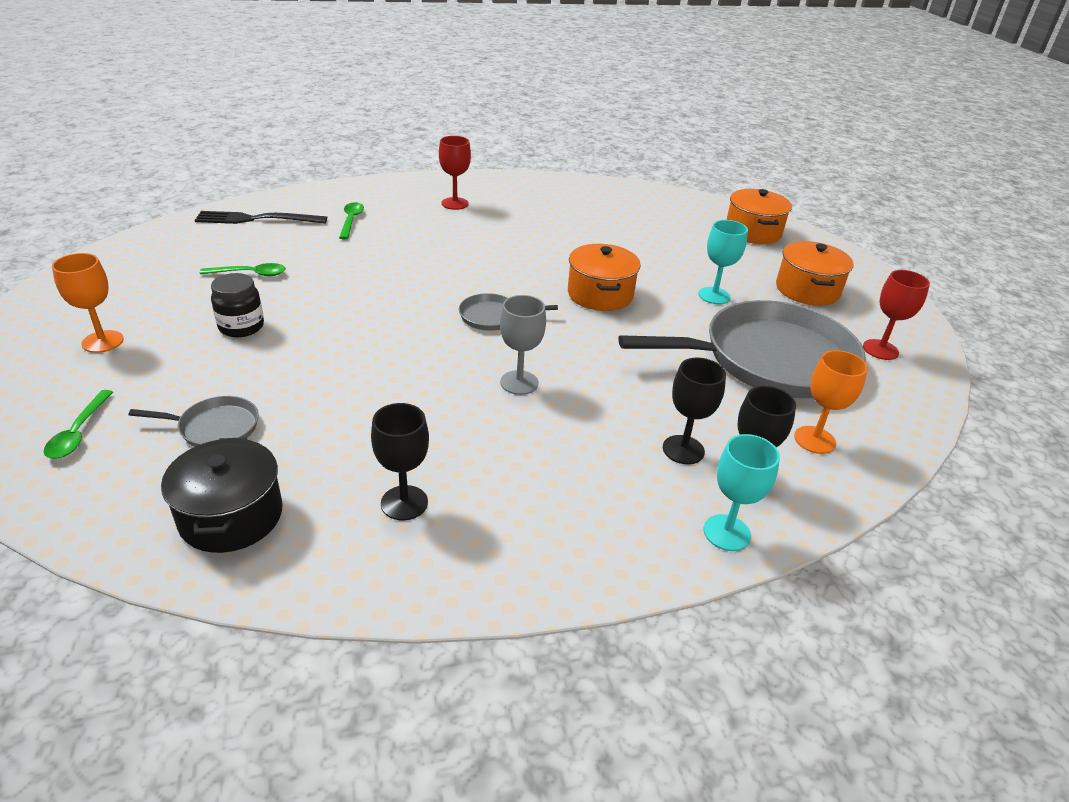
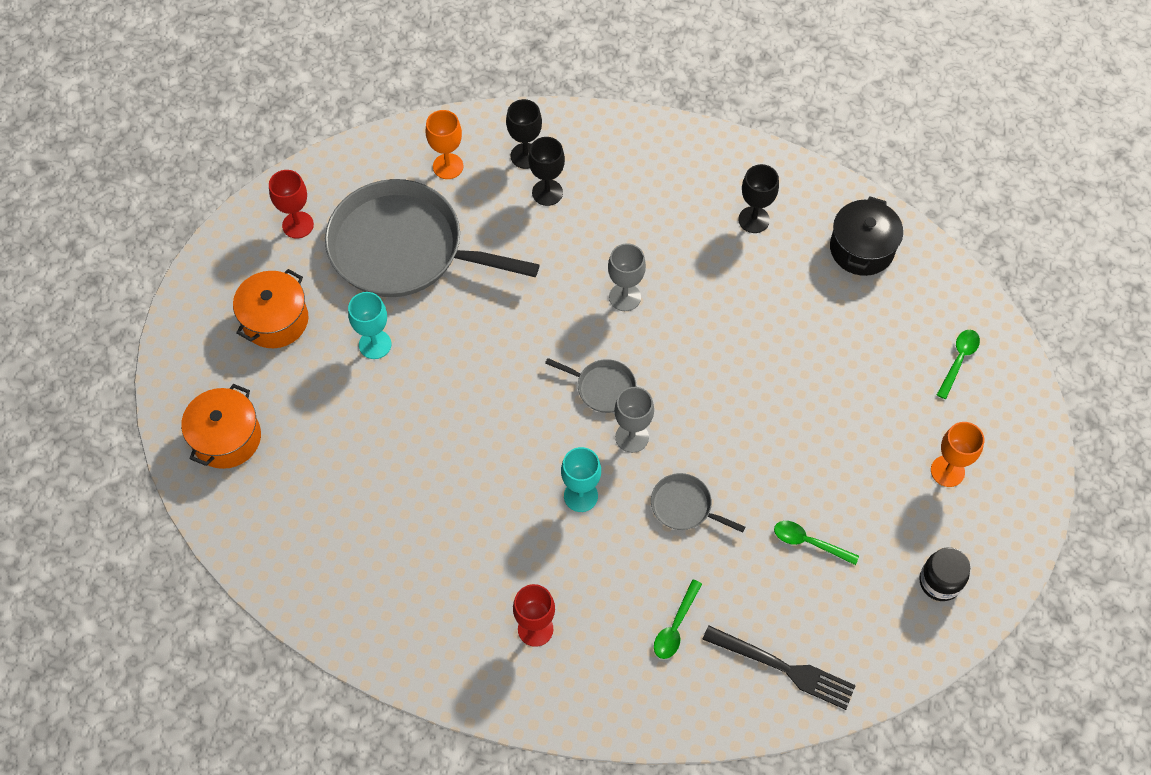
camera: 150 degrees left, 25 degrees up
grey pan [128,396,259,447] -> grey pan moved to [651,473,745,533]
black jar [211,273,264,337] -> black jar moved to [919,547,970,601]
orange pot [568,244,641,311] -> none
turquoise goblet [703,434,780,551] -> turquoise goblet moved to [561,447,601,512]
none -> grey goblet [614,387,654,453]

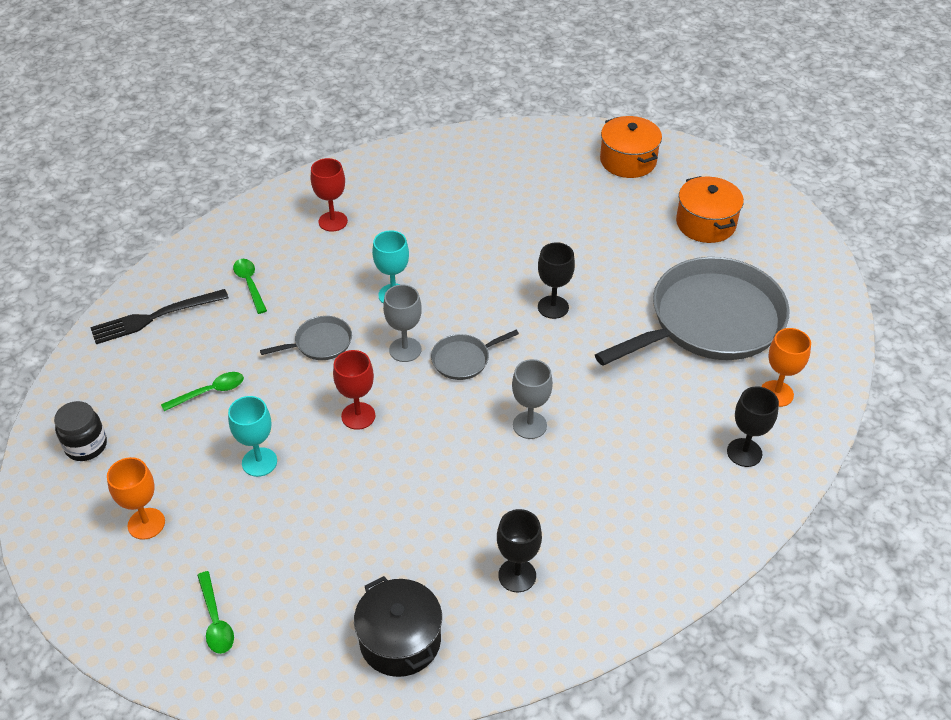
camera: 130 degrees right, 15 degrees down
red goblet [269,170,314,238] -> red goblet moved to [333,350,375,430]
turquoise goblet [348,292,391,359] -> turquoise goblet moved to [228,396,277,477]
black goblet [528,137,565,206] -> black goblet moved to [538,242,575,319]

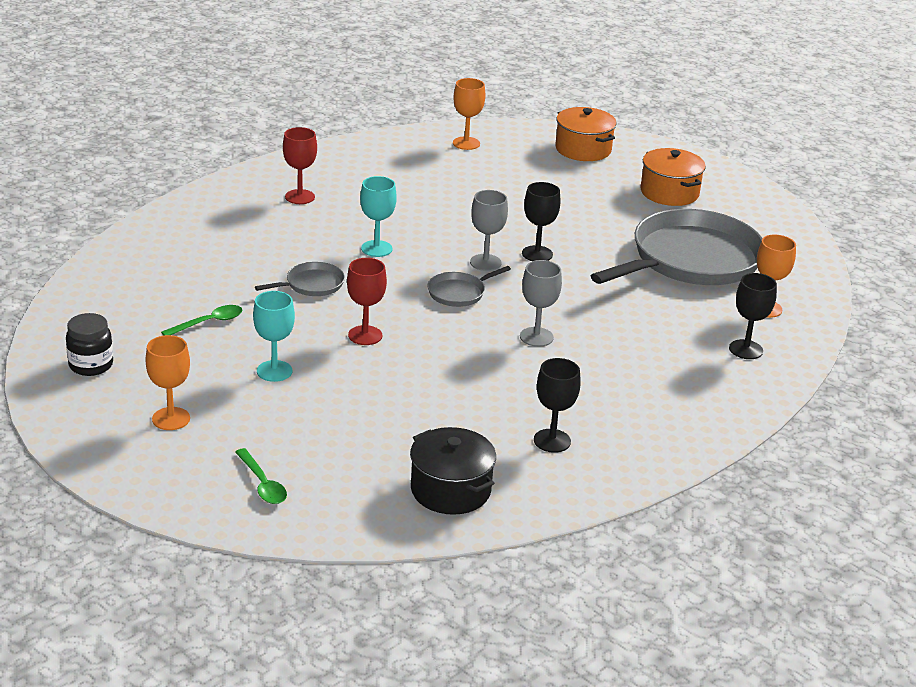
camera: 10 degrees left, 15 degrees down
black fork [90,289,229,344] -> none
green spoon [233,259,267,314] -> none
grey goblet [383,284,422,362] -> grey goblet moved to [470,190,508,271]
none -> orange goblet [453,78,485,150]

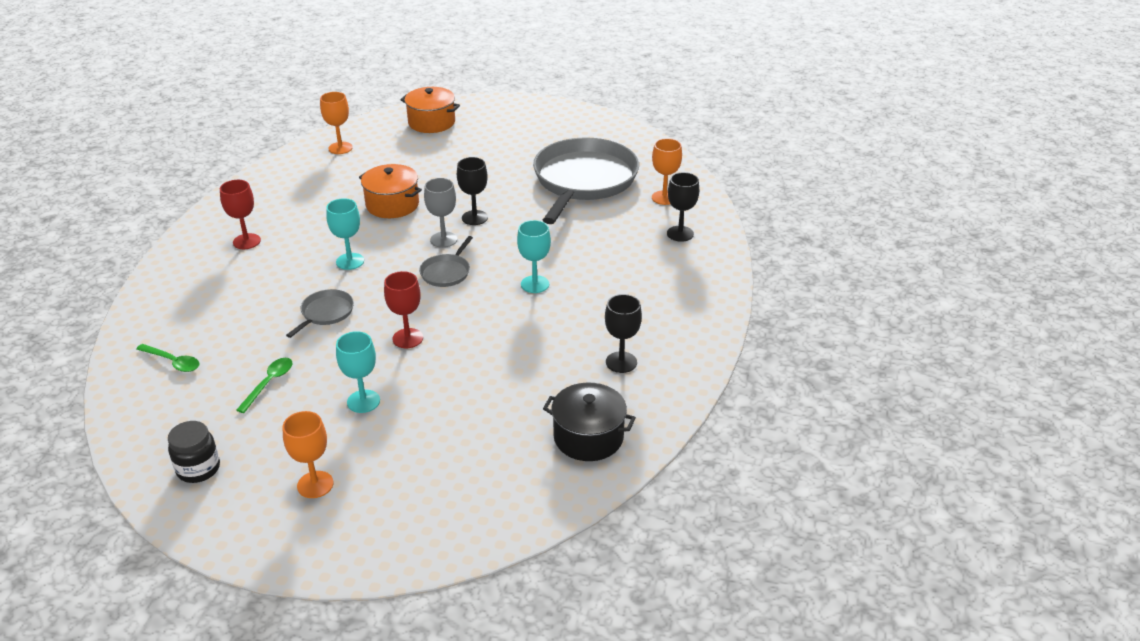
camera: 30 degrees left, 5 degrees up
green spoon [235,448,287,504] -> green spoon moved to [136,344,200,372]
grey goblet [520,260,562,347] -> turquoise goblet [517,220,551,293]
orange pot [641,148,706,206] -> orange pot moved to [359,164,422,218]

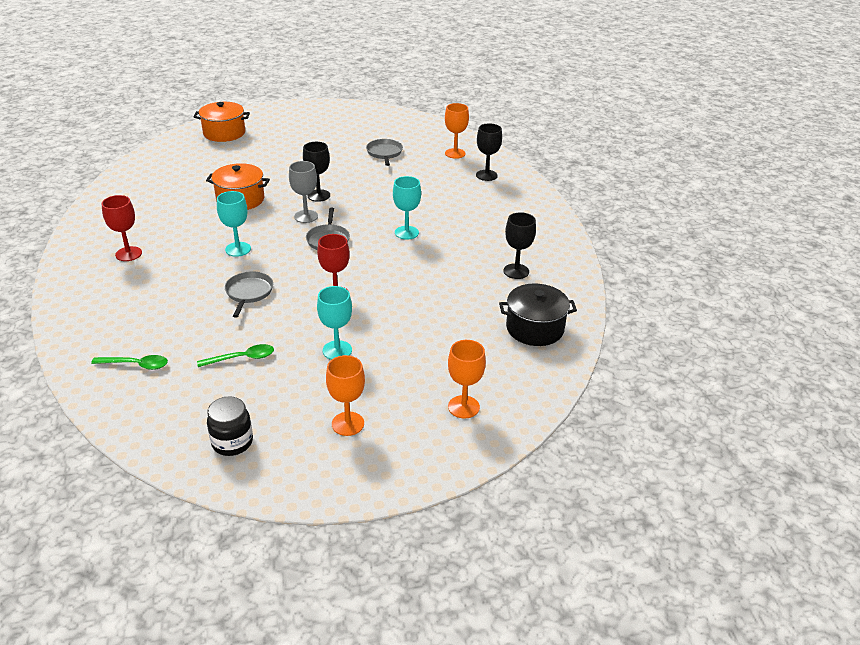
camera: 25 degrees left, 0 degrees up
green spoon [236,358,292,413] -> green spoon turned 75 degrees clockwise [197,344,274,367]
orange goblet [320,92,353,154] -> orange goblet moved to [448,340,486,418]
grey pan [533,137,639,224] -> grey pan [366,139,403,166], size x0.42

